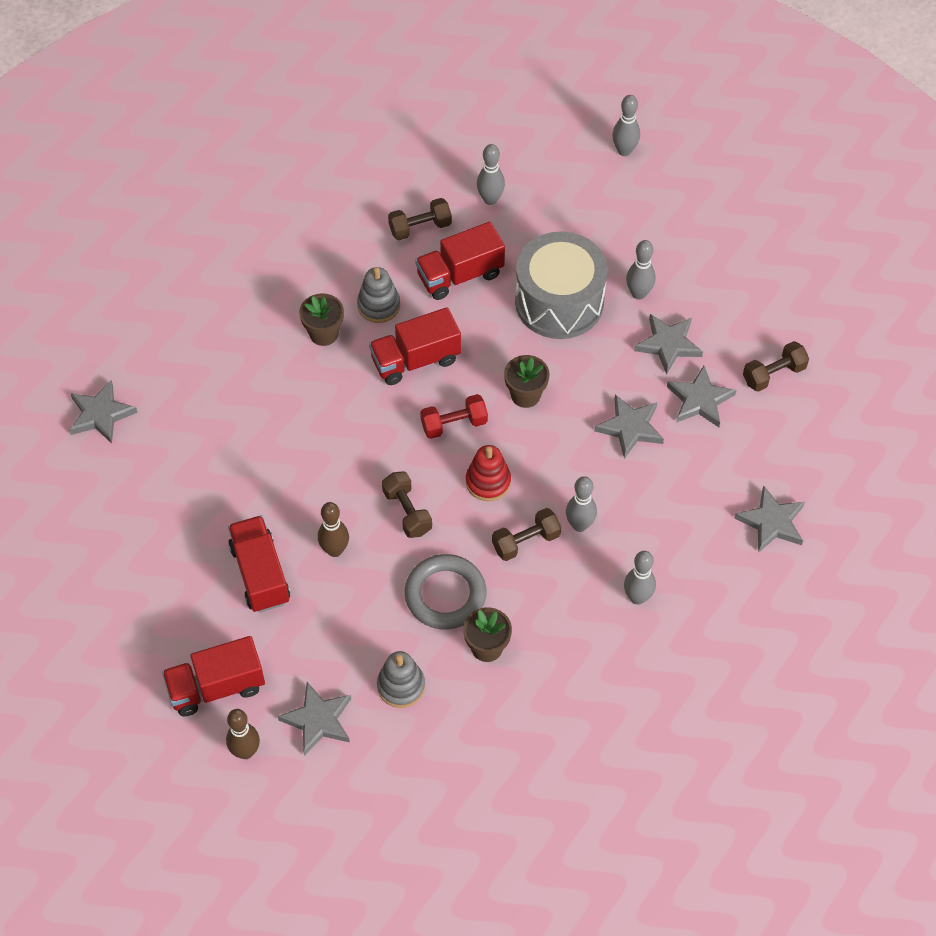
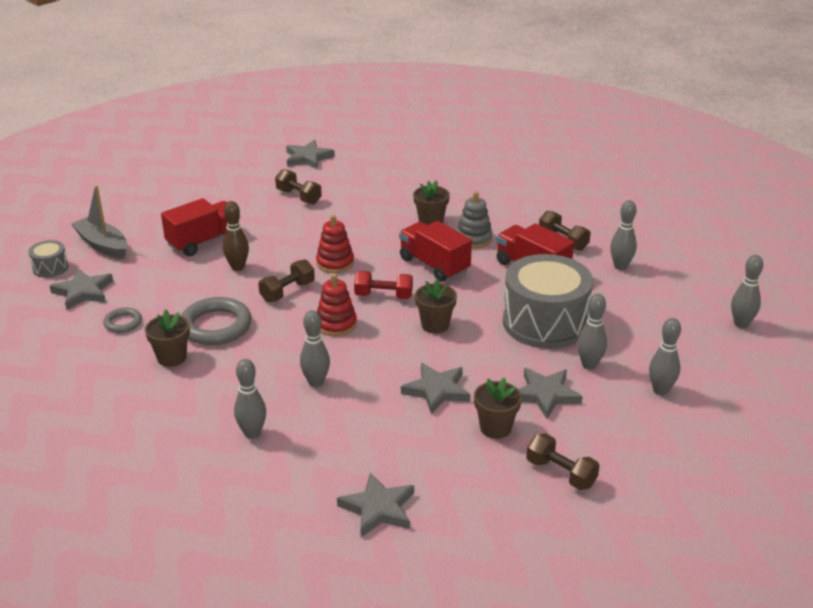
camera: 70 degrees right, 25 degrees down
red truck [162,636,265,717] -> grey boat [71,185,128,259]
brown bowling pin [226,709,260,759] -> grey drum [28,240,69,278]
grey stacking toy [377,651,425,708] -> grey ring [103,307,142,333]
red dumbbell [420,394,488,439] -> red dumbbell turned 45 degrees counterclockwise [354,271,413,299]
brown dumbbell [492,508,561,561] -> brown dumbbell moved to [275,169,322,204]
grey star [667,366,736,427] -> brown flower pot [474,377,522,439]
none -> red stacking toy [316,215,354,273]
none -> grey bowling pin [649,318,681,396]

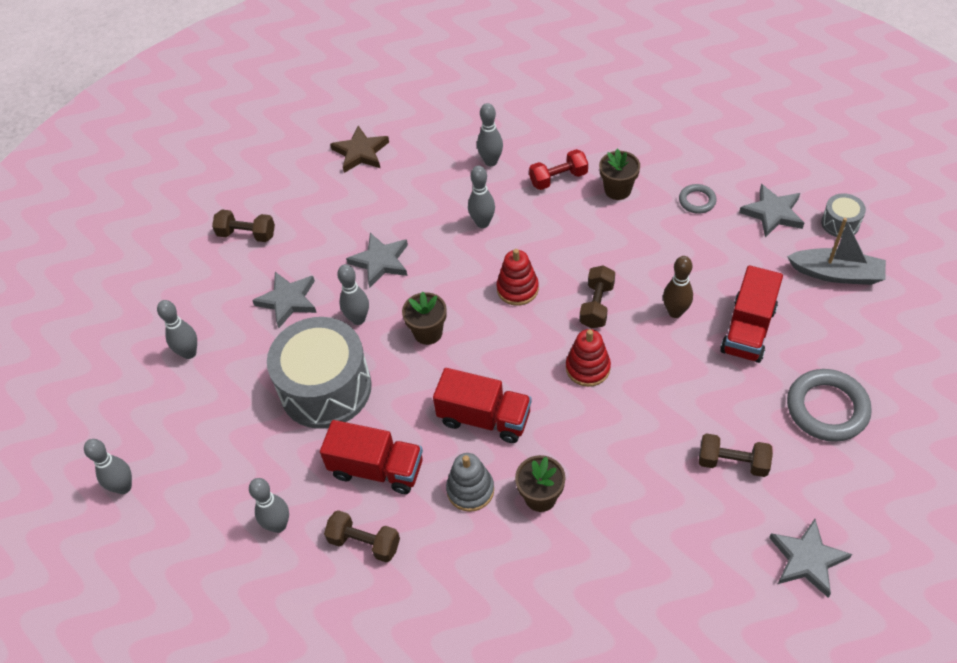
camera: 155 degrees right, 20 degrees up
grey ring [181,297,252,345] -> grey ring moved to [787,369,872,442]
grey star [337,472,414,537] -> brown star [330,126,389,173]
red dumbbell [354,271,413,299] -> red dumbbell moved to [529,149,588,190]
brown flower pot [474,377,522,439] -> none
grey bowling pin [577,294,607,370] -> grey bowling pin moved to [337,264,369,325]

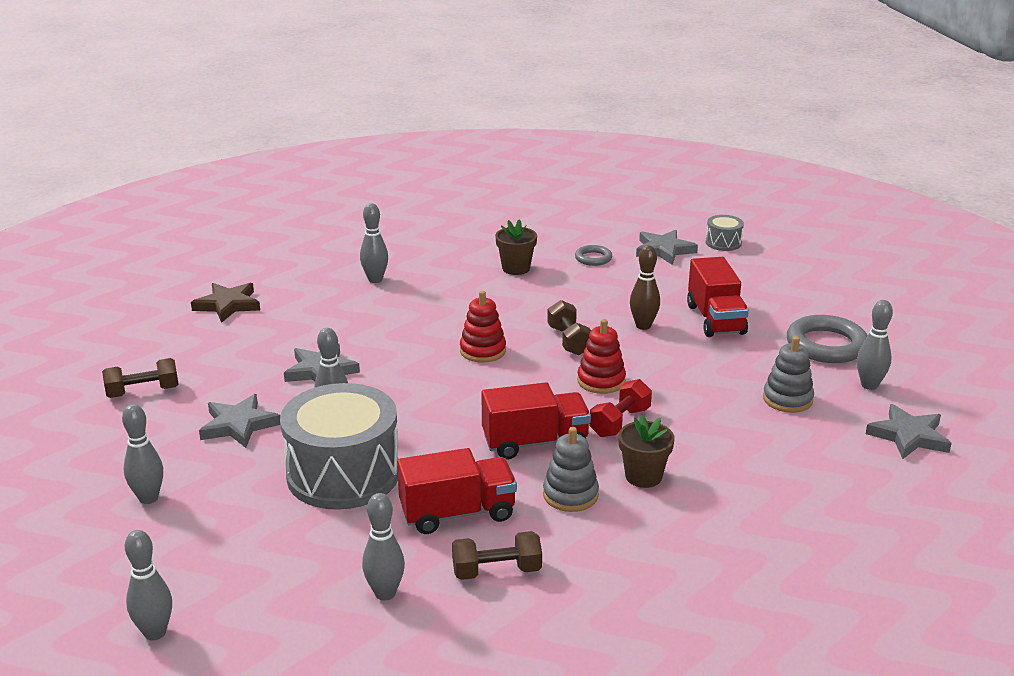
camera: 35 degrees left, 25 degrees down
brown flower pot [402,291,447,345] -> none
grey bowling pin [468,166,495,228] -> grey bowling pin moved to [857,300,893,390]
red dumbbell [529,149,588,190] -> red dumbbell moved to [589,379,652,437]
brown dumbbell [699,433,773,477] -> grey stacking toy [763,336,814,413]
grey boat [787,218,886,285] -> none

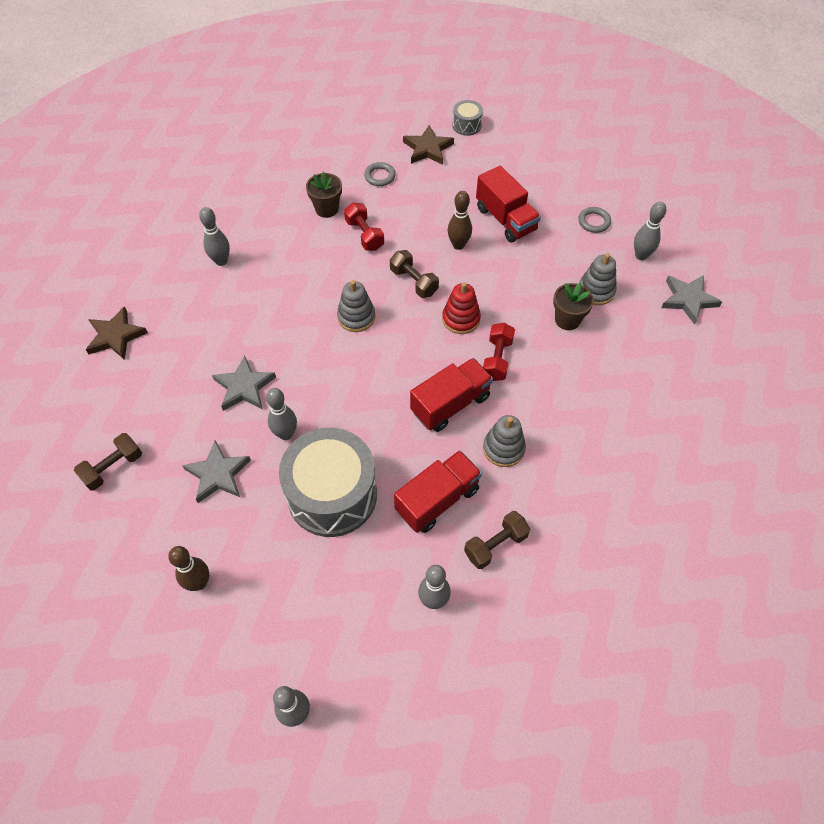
camera: 25 degrees left, 30 degrees up
grey bowling pin [122,404,163,504] -> brown bowling pin [168,546,209,591]
red stacking toy [460,291,506,363] -> grey stacking toy [337,280,375,332]
brown flower pot [618,415,675,488] -> brown flower pot moved to [553,283,594,330]
grey star [636,230,698,265] -> brown star [403,125,454,165]
grey ring [787,315,868,363] -> grey ring [578,207,611,233], size x0.53
none -> red dumbbell [344,203,384,251]

